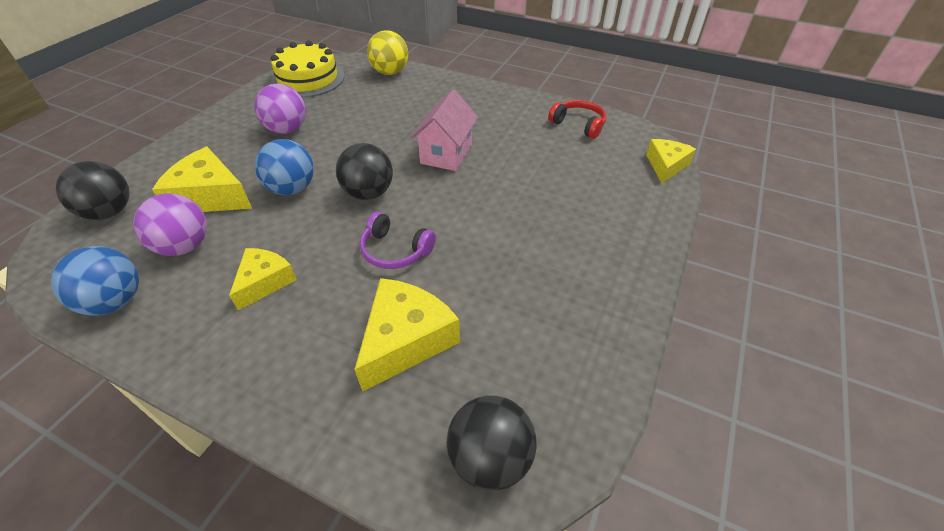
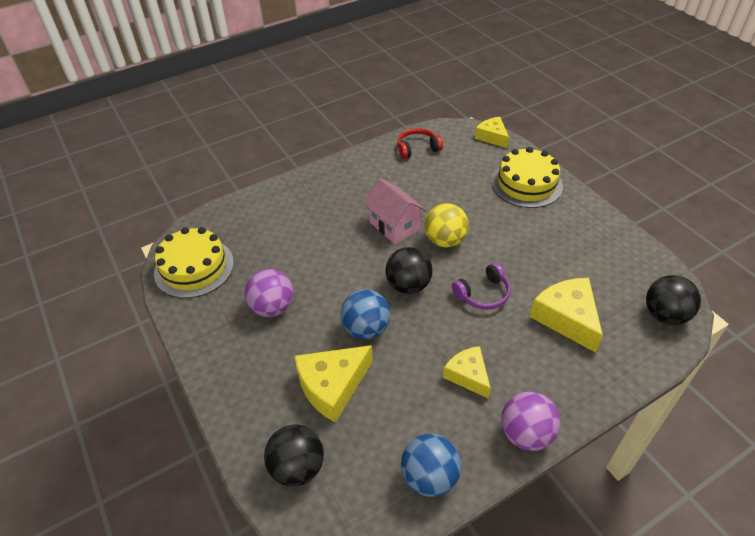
camera: 55 degrees left, 0 degrees up
purple ball [133,193,207,256] -> purple ball moved to [501,392,560,451]
yellow ball [367,30,408,75] -> yellow ball moved to [424,203,469,247]
none -> yellow cake [491,147,563,208]

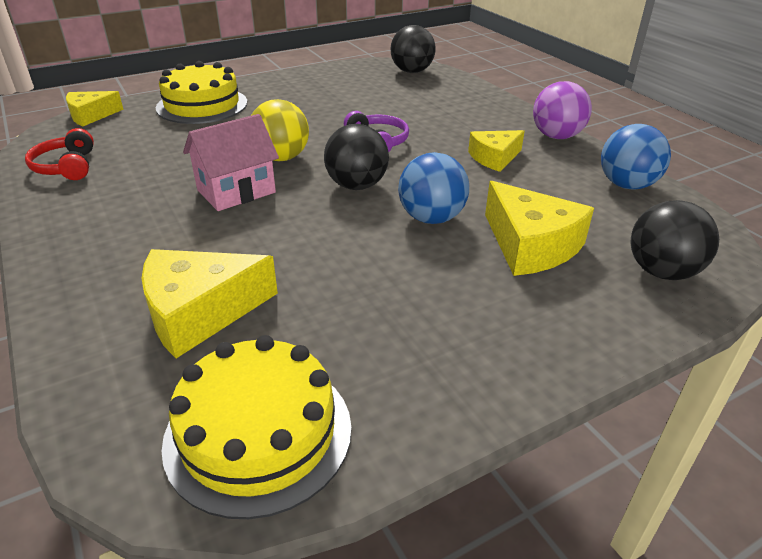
camera: 90 degrees left, 10 degrees down
purple ball [245,269,293,317] -> none
yellow cheese [530,278,603,353] -> yellow cheese moved to [142,249,278,358]

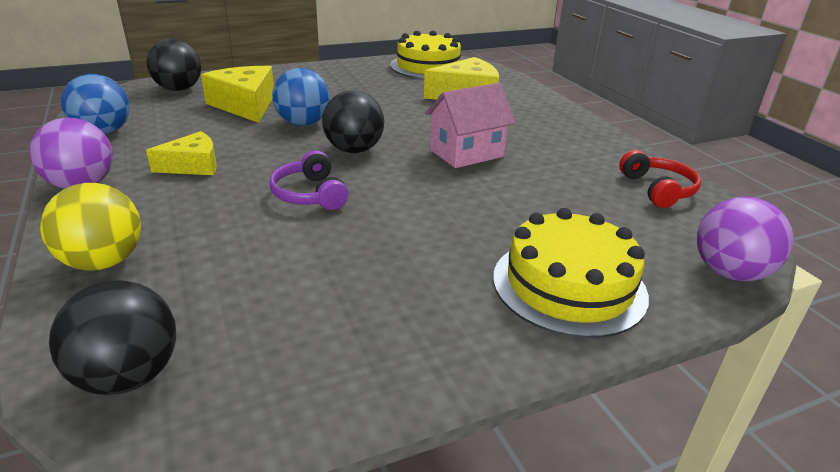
camera: 175 degrees left, 5 degrees down
yellow cheese [66,91,124,126] -> purple ball [697,196,793,281]
yellow ball [251,99,309,161] -> yellow ball moved to [40,183,141,271]

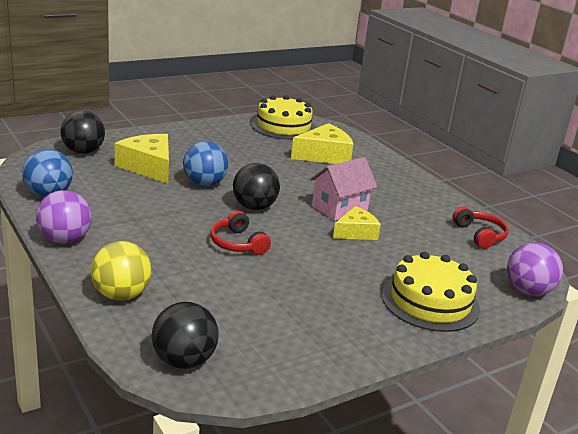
camera: 10 degrees left, 5 degrees down
yellow cheese [146,131,217,175] -> yellow cheese moved to [333,206,381,240]
purple headphones [269,151,348,210] -> red headphones [210,211,271,255]

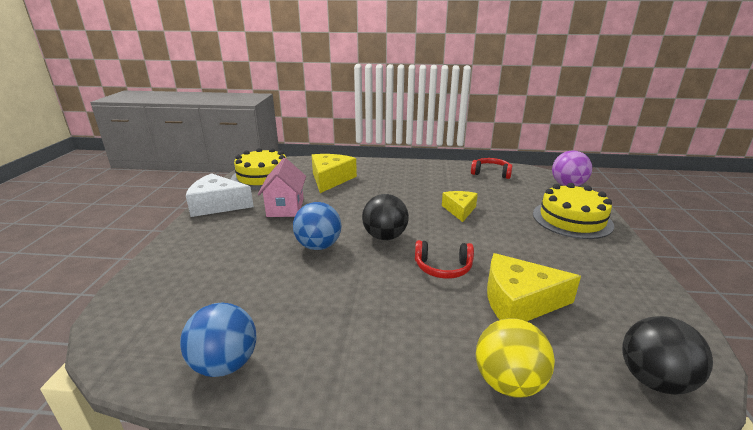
camera: 50 degrees left, 0 degrees up
purple ball [36,190,92,244] -> none
black ball [61,111,105,154] -> none
yellow cheese [115,134,169,184] -> yellow cheese moved to [487,253,581,321]
pink house [310,157,377,221] -> pink house moved to [258,158,306,217]
none -> white cheese [186,173,254,217]

